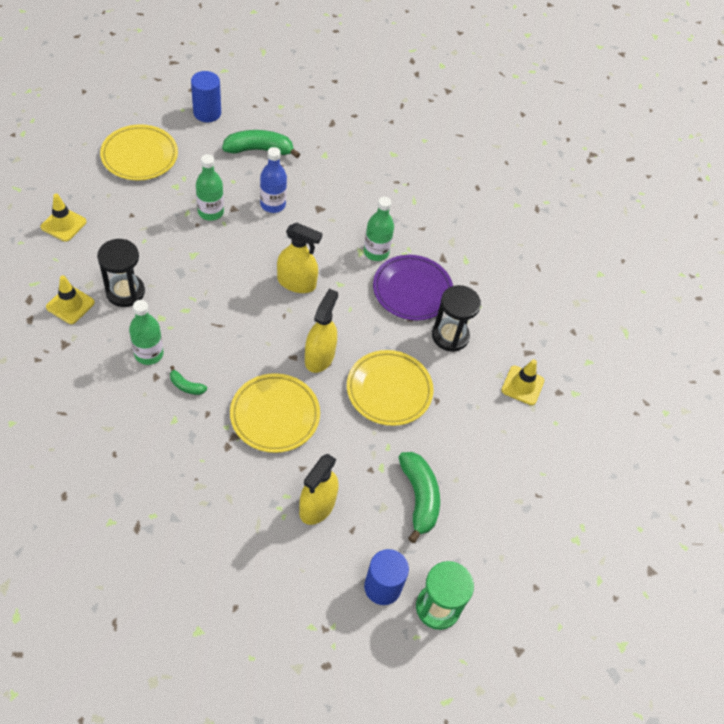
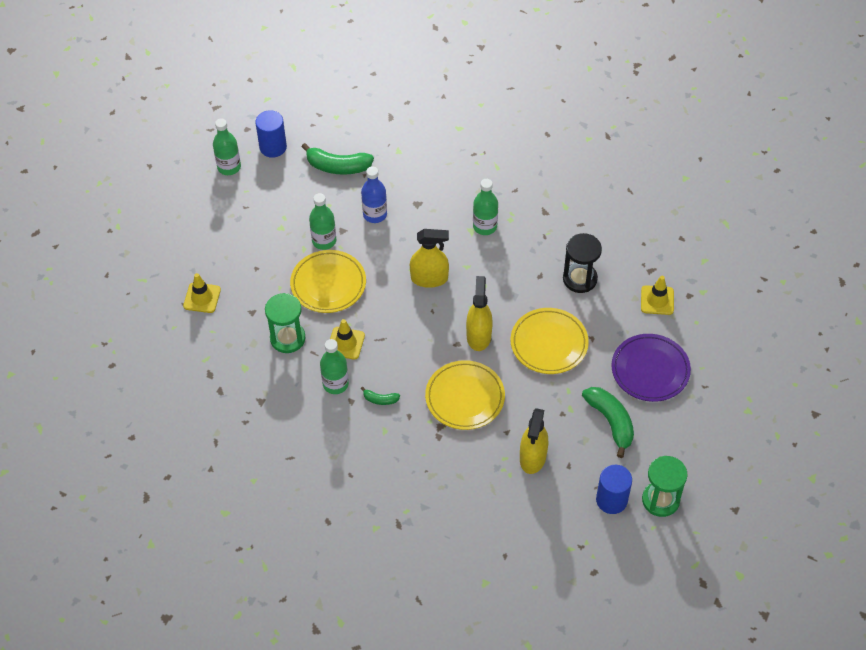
camera: 10 degrees left, 0 degrees up
yellow traffic cone [46,275,95,324] -> yellow traffic cone moved to [330,319,365,360]
black hourglass [97,239,145,307] -> green hourglass [265,293,306,353]
yellow plate [100,124,178,180] -> yellow plate moved to [290,250,366,313]
green banana [222,130,300,158] -> green banana turned 150 degrees counterclockwise [301,143,374,175]
purple plate [373,255,453,321] -> purple plate moved to [611,334,691,402]
none -> green bottle [213,118,241,175]

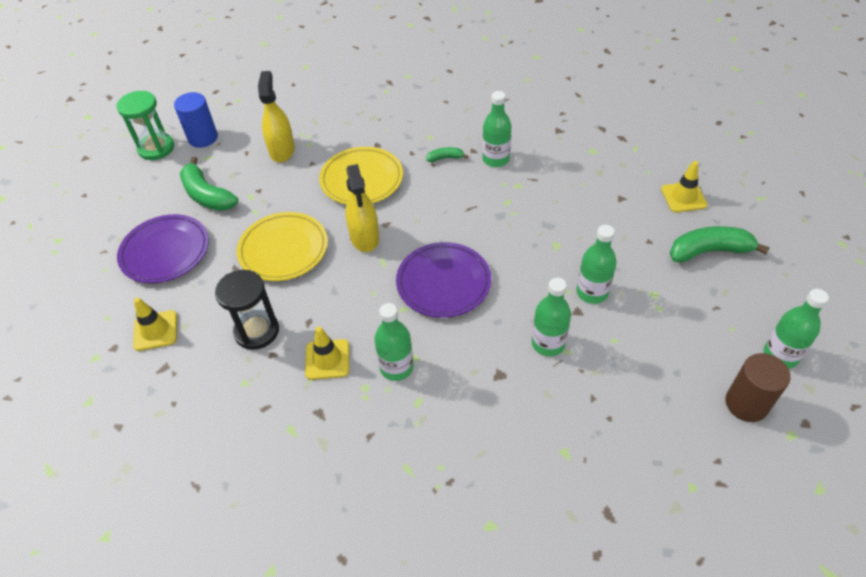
camera: 165 degrees right, 5 degrees down
blue cylinder [255,110,287,158] -> brown cylinder [725,353,791,422]
green hourglass [265,293,306,353] -> none
yellow plate [290,250,366,313] -> none
green banana [301,143,374,175] -> green banana moved to [670,226,770,262]
yellow traffic cone [330,319,365,360] -> yellow traffic cone moved to [305,326,349,380]
blue bottle [361,166,387,223] -> green bottle [532,278,571,356]
yellow spray bottle [410,229,449,288] -> purple plate [396,242,491,318]

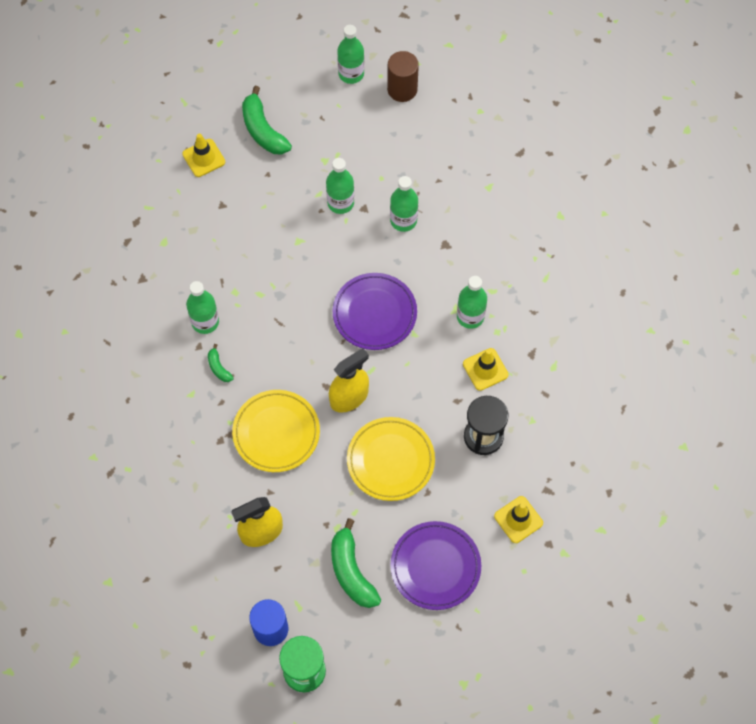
camera: 115 degrees left, 15 degrees up
green banana [180,157,238,211] -> green banana turned 135 degrees clockwise [331,518,381,608]

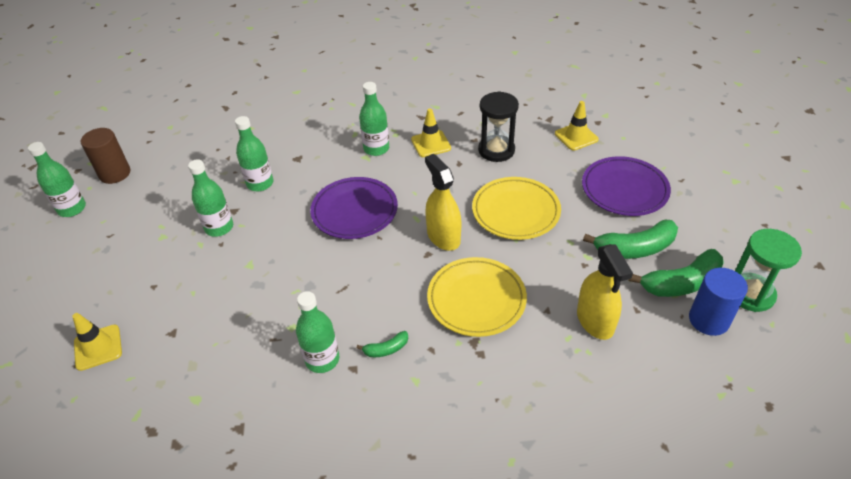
camera: 80 degrees left, 20 degrees down
green banana [242,86,292,154] -> green banana moved to [629,249,724,297]

